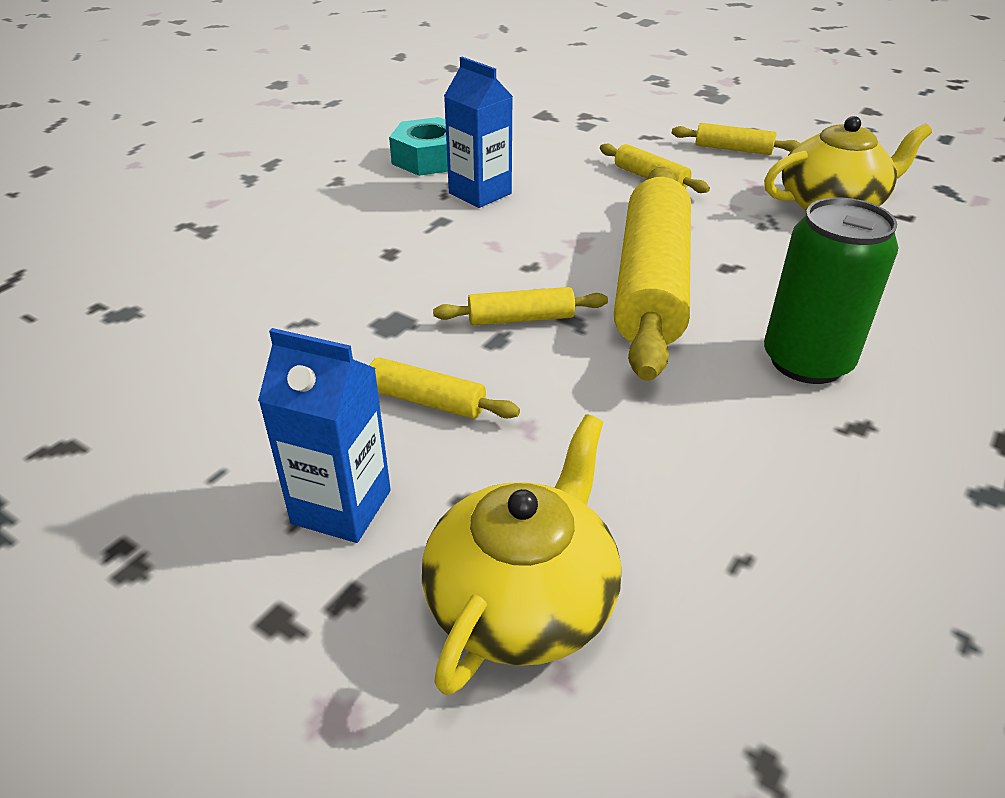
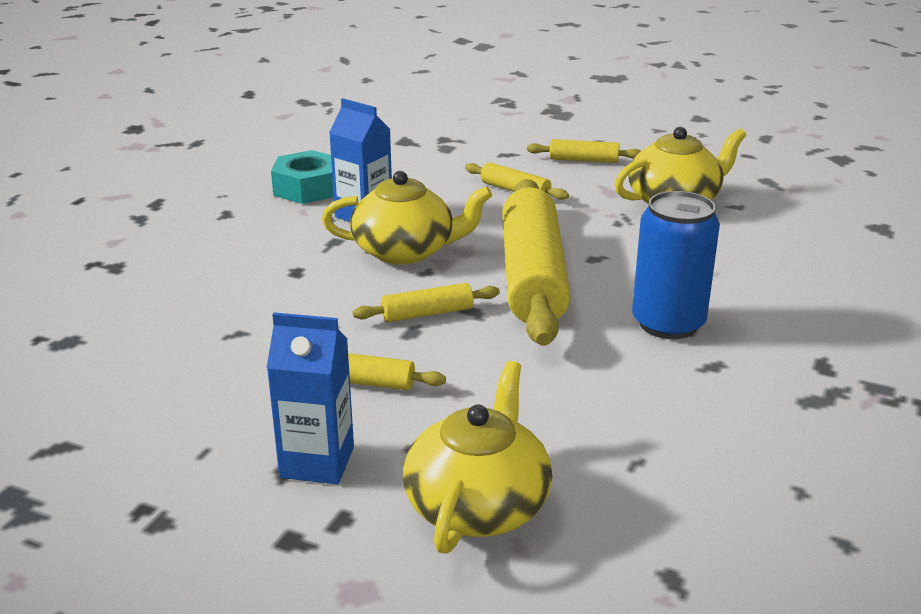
camera: 10 degrees left, 10 degrees down
green can [764,198,899,384] -> blue can [632,191,720,339]
none -> yellow teapot [322,171,492,265]

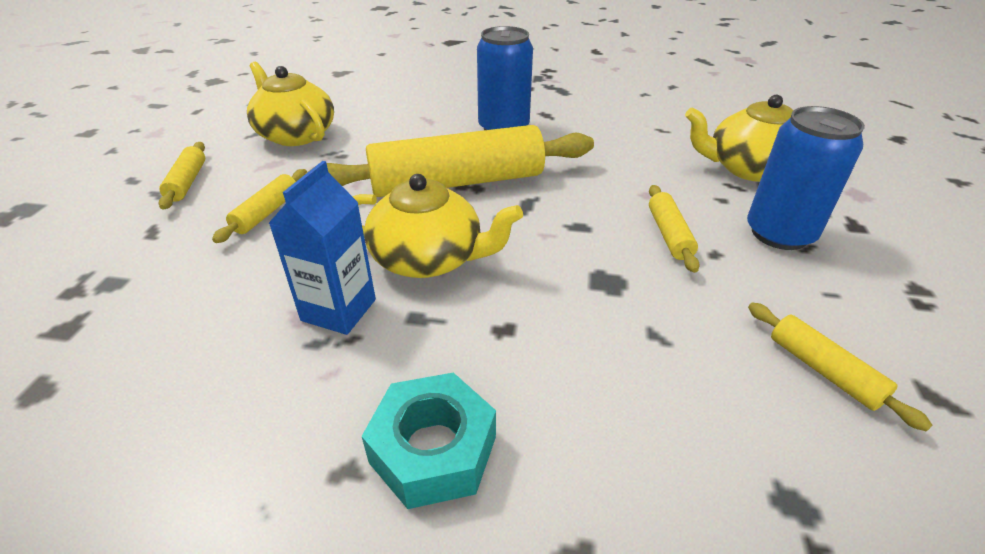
camera: 105 degrees left, 10 degrees up
blue carton [267,312,354,484] -> blue can [747,106,865,250]
turquoise nut [271,150,334,204] -> turquoise nut moved to [362,372,496,509]
yellow teapot [322,171,492,265] -> yellow teapot turned 120 degrees clockwise [352,174,523,278]
yellow rolling pin [352,283,500,322] -> yellow rolling pin moved to [748,302,932,432]

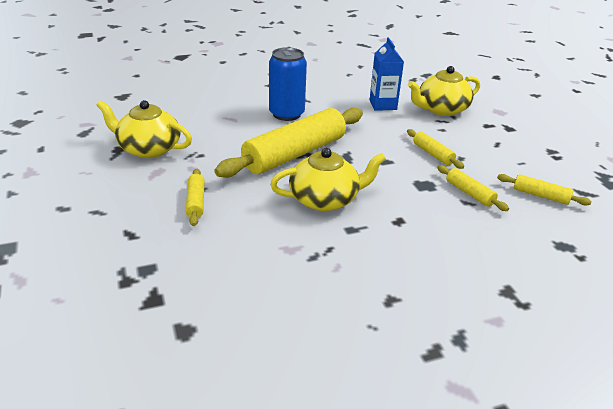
camera: 30 degrees left, 5 degrees down
yellow rolling pin [159,142,205,210] -> yellow rolling pin moved to [437,165,509,211]
blue carton [268,161,376,335] -> blue carton moved to [370,37,404,111]
turquoise nut [362,372,496,509] -> none
blue can [747,106,865,250] -> none

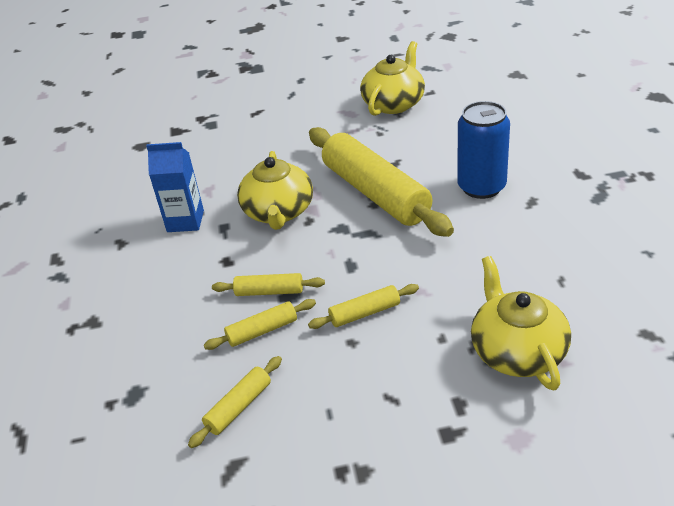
camera: 105 degrees right, 5 degrees up
yellow rolling pin [186,169,205,226] -> yellow rolling pin moved to [212,273,325,296]
blue carton [370,37,404,111] -> blue carton moved to [146,142,204,232]

